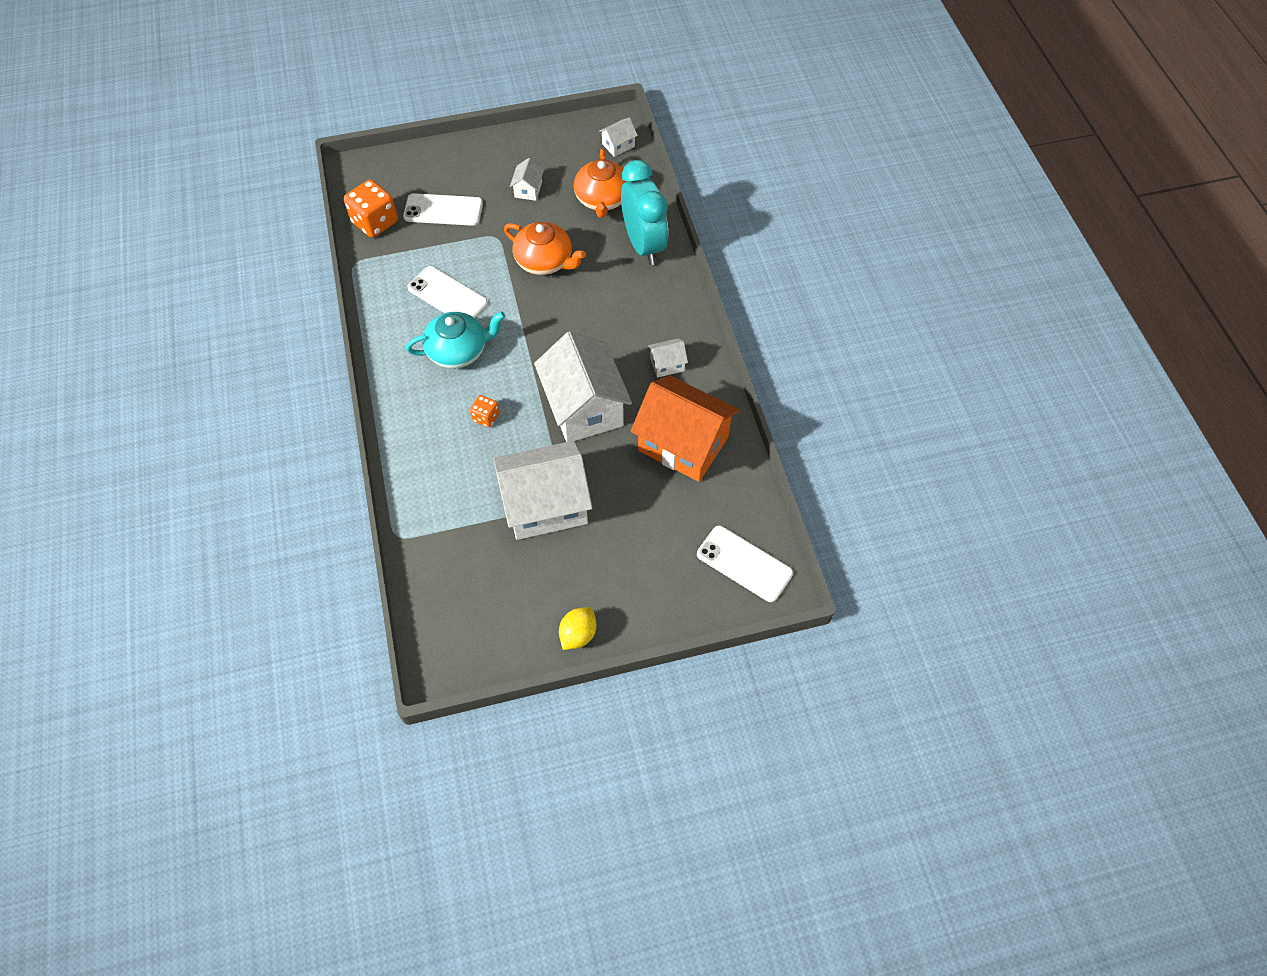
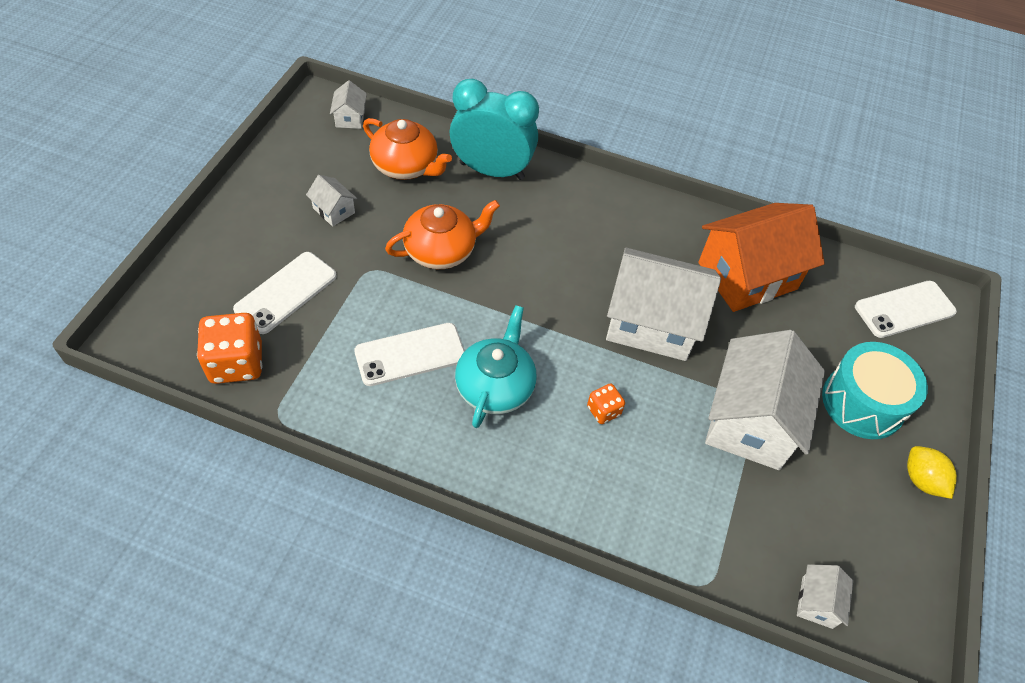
camera: 60 degrees left, 5 degrees down
white house [648,338,688,378] -> white house moved to [797,564,853,629]
none -> turquoise drum [822,342,928,439]

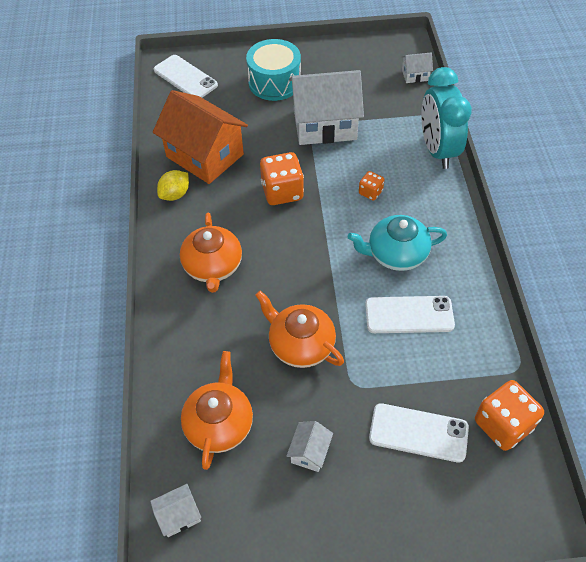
camera: 110 degrees left, 0 degrees up
white phone [354,323,465,386] -> white phone turned 45 degrees counterclockwise [365,296,455,333]
turquoise clock [450,78,539,180] -> turquoise clock moved to [421,67,472,169]
white house [606,248,721,361] -> orange dice [260,152,304,205]
yellow lemon [907,446,957,499] -> yellow lemon moved to [157,170,189,201]
none -> orange teapot [180,213,242,293]

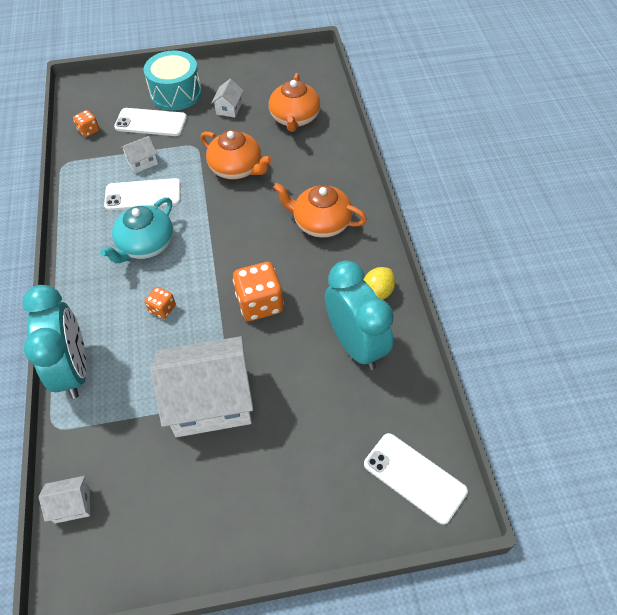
camera: 175 degrees right, 0 degrees up
white house [150,484,201,537] -> white house moved to [121,136,158,173]
orange house [153,90,248,184] -> turquoise clock [325,261,394,370]
orange teapot [180,213,242,293] -> orange teapot turned 60 degrees counterclockwise [273,183,367,238]
turquoise drum [246,39,301,101] -> turquoise drum moved to [144,50,202,111]
turquoise teapot [348,215,447,271] -> turquoise teapot turned 135 degrees clockwise [100,197,173,263]
orange dice [475,380,544,451] -> orange dice [73,110,99,137], size x0.53

